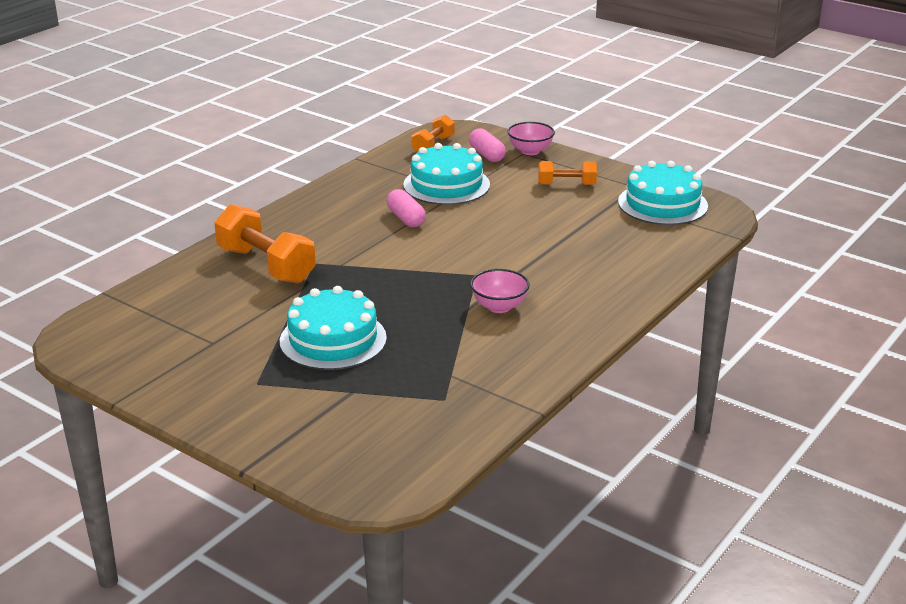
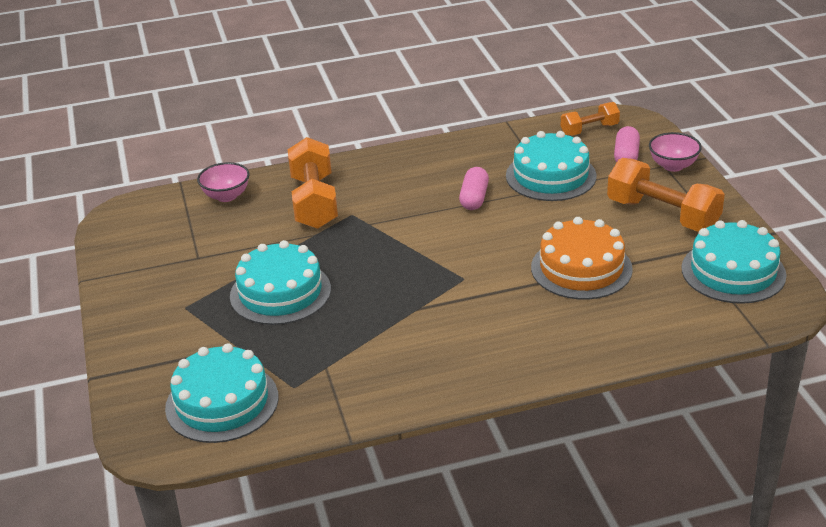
camera: 40 degrees right, 5 degrees up
pink bowl [470,269,530,313] -> pink bowl moved to [197,162,250,202]
orange dumbbell [538,161,597,185] -> orange dumbbell [607,158,725,232], size x1.74
none -> turquoise cake [165,343,279,443]
none -> orange cake [531,217,633,300]

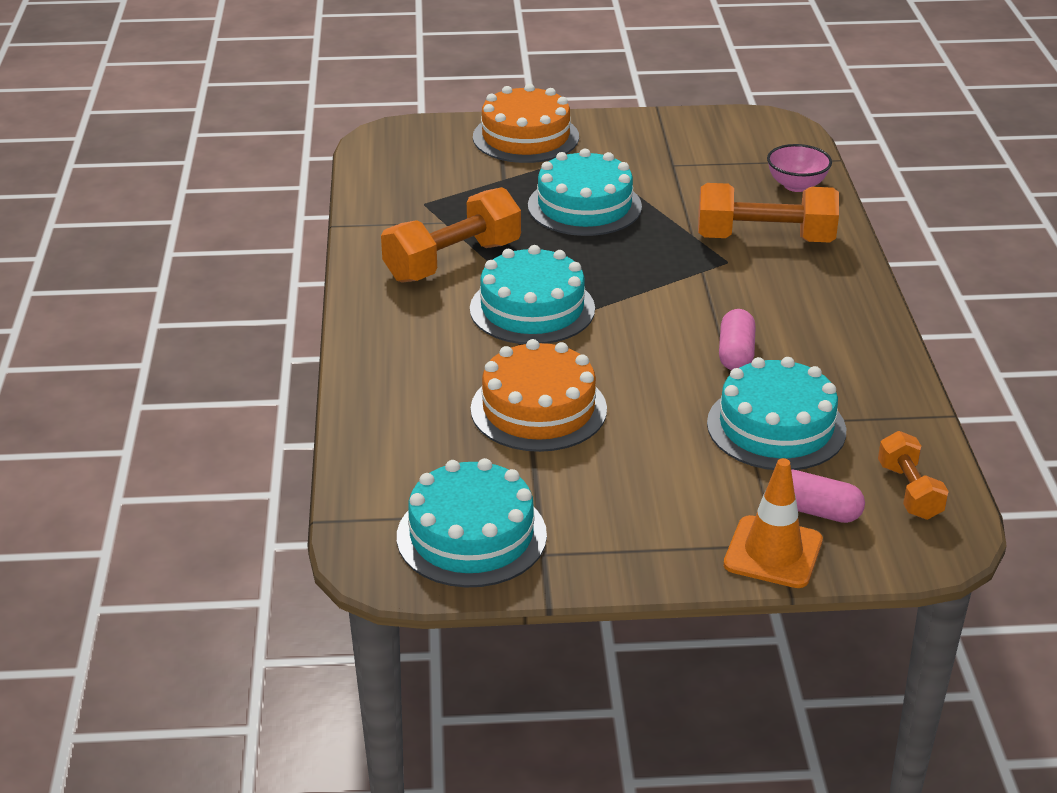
camera: 100 degrees right, 0 degrees up
turquoise cake [165,343,279,443] -> turquoise cake moved to [470,245,595,344]
pink capsule [459,167,489,210] -> pink capsule turned 75 degrees clockwise [719,309,756,370]
orange dumbbell [607,158,725,232] -> orange dumbbell moved to [381,187,521,283]
pink bowl [649,132,702,172] -> orange traffic cone [723,458,823,588]
none -> orange cake [473,84,579,163]

